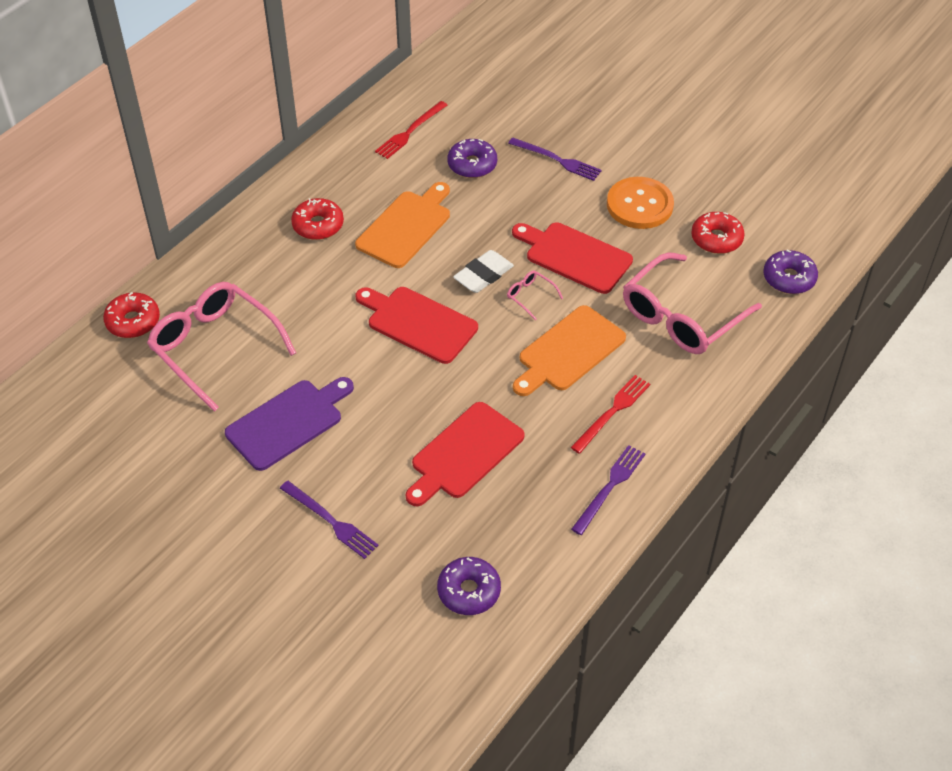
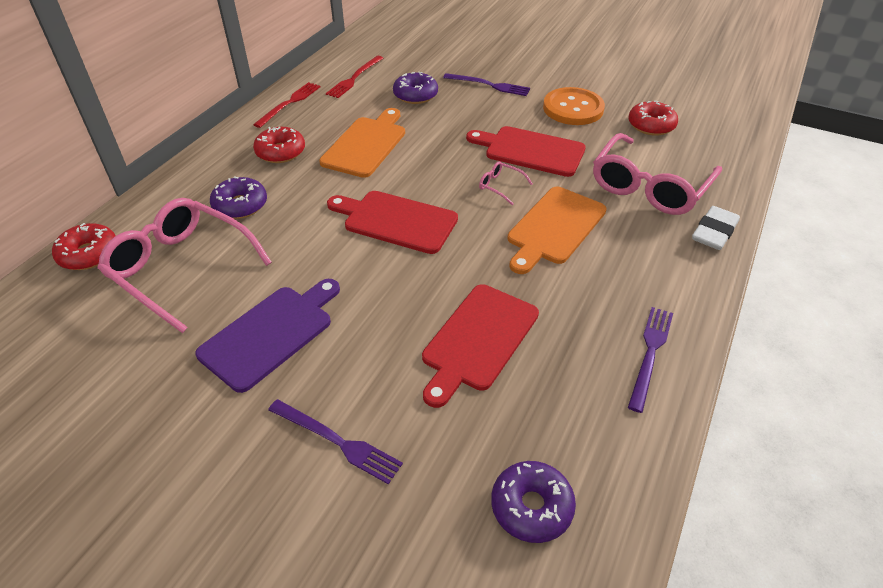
camera: 10 degrees left, 5 degrees down
white eraser [453,250,514,293] -> white eraser moved to [692,206,740,250]
red fork [571,375,650,454] -> red fork moved to [253,82,321,128]
purple donut [763,250,818,294] -> purple donut moved to [210,176,267,219]

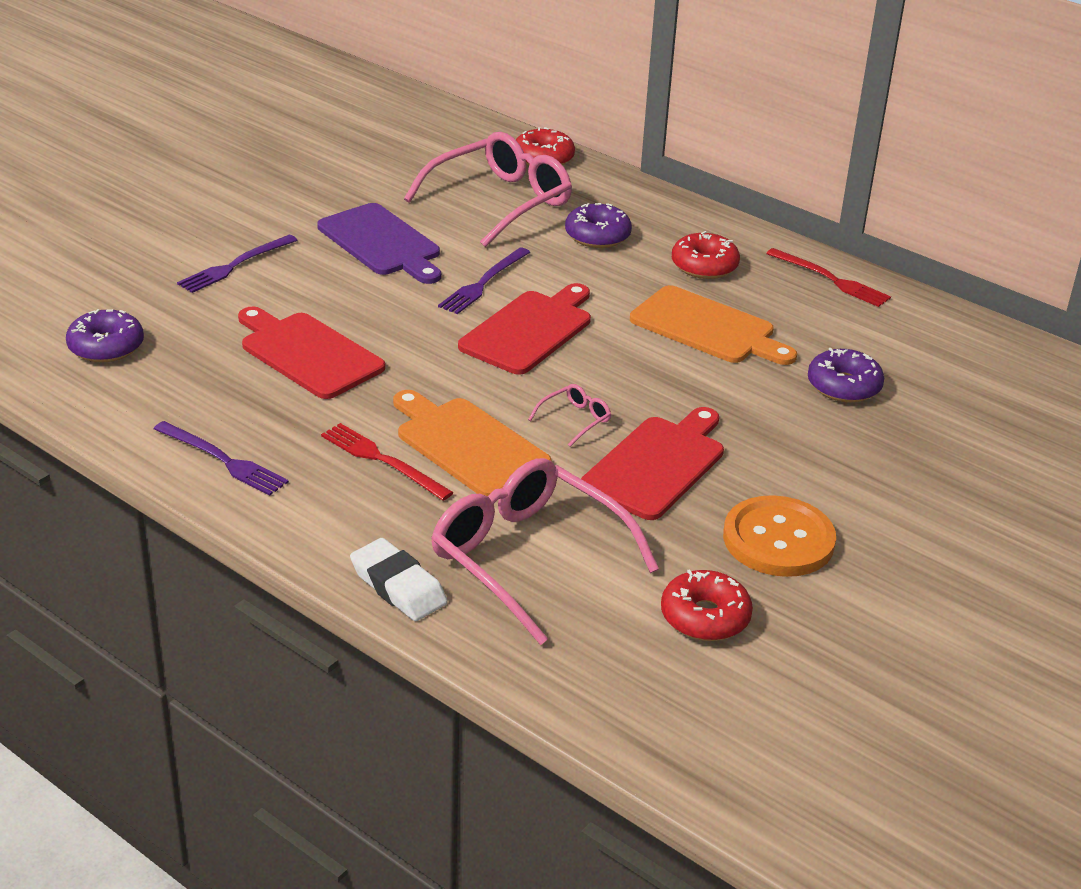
camera: 100 degrees right, 10 degrees down
red fork [326,56,383,98] -> red fork moved to [321,423,454,501]
purple fork [443,73,530,96] -> purple fork moved to [438,247,530,314]

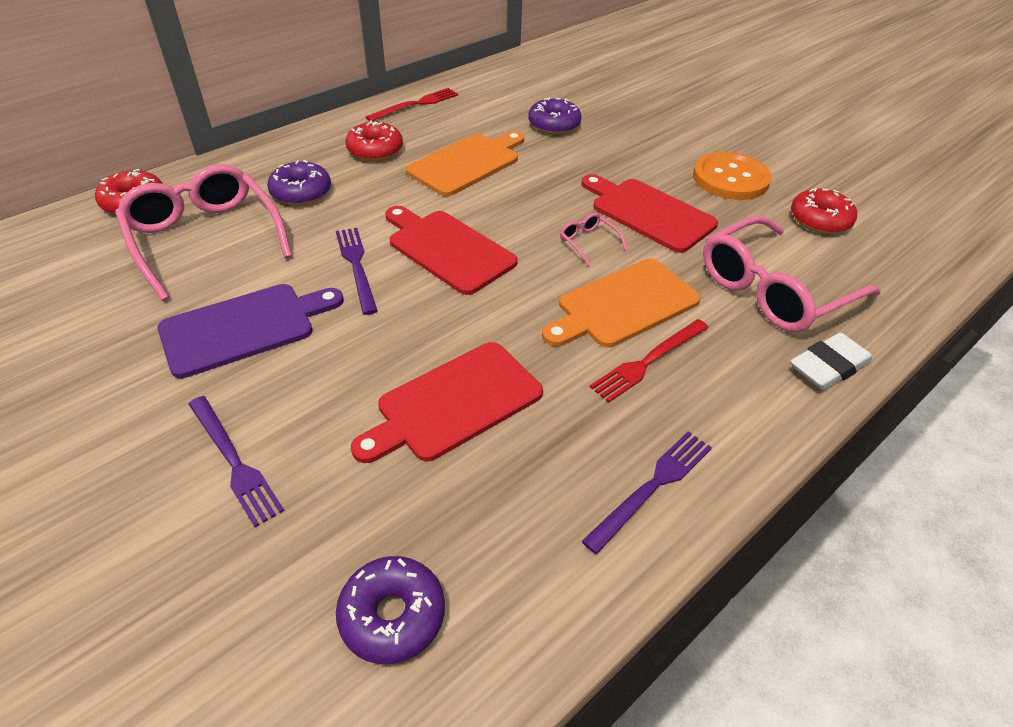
camera: 80 degrees left, 10 degrees up
purple fork [438,247,530,314] -> purple fork turned 150 degrees counterclockwise [336,228,378,315]

